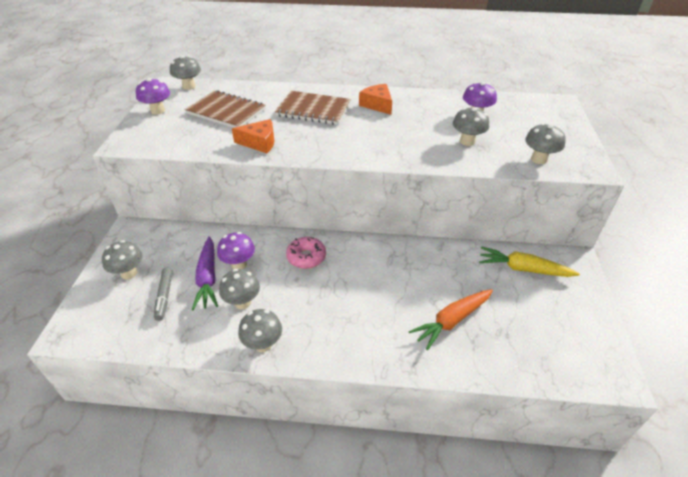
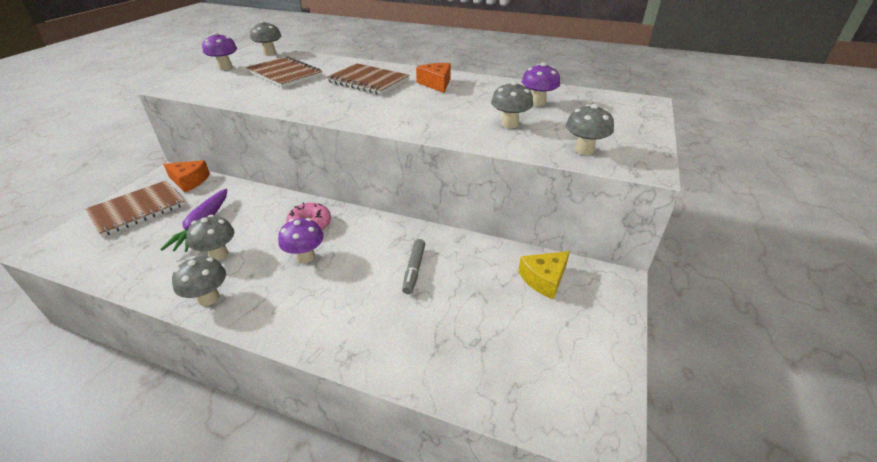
camera: 15 degrees right, 5 degrees down
grey mushroom [102,240,143,280] -> brown notebook [85,180,185,237]
grey marker [154,268,173,321] -> grey marker moved to [402,239,425,294]
purple mushroom [217,232,255,269] -> purple mushroom moved to [278,218,324,263]
orange cheese [232,119,274,153] -> orange cheese moved to [163,160,210,192]
orange carrot [409,289,493,350] -> none
yellow carrot [479,246,580,277] -> yellow cheese [518,251,570,299]

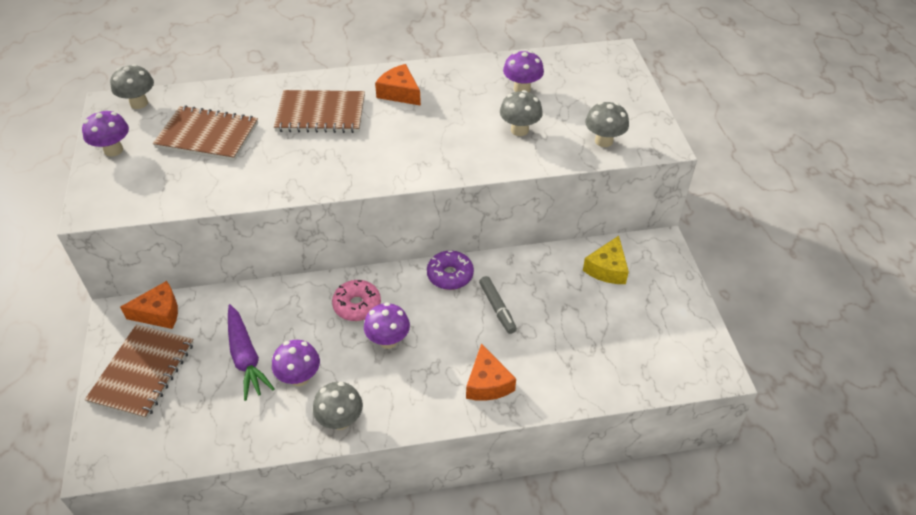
camera: 30 degrees left, 10 degrees up
grey mushroom [186,215,235,261] -> purple mushroom [272,340,320,386]
none -> purple donut [427,251,474,290]
none -> orange cheese [466,343,516,401]

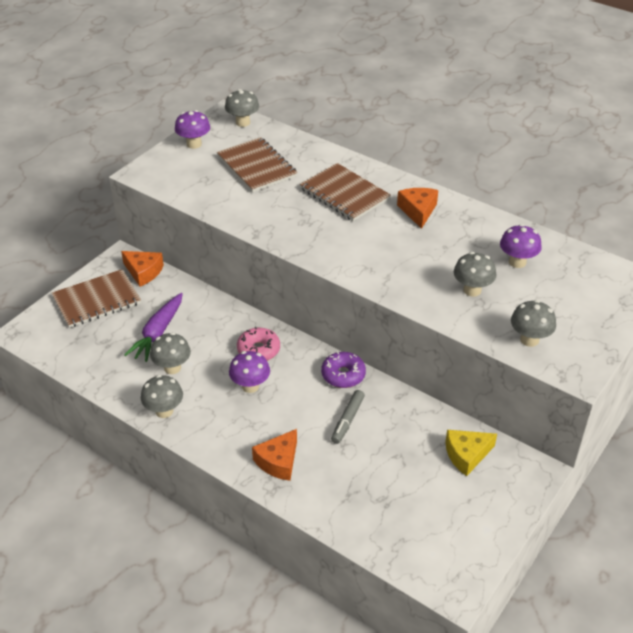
camera: 45 degrees right, 5 degrees down
purple mushroom [272,340,320,386] -> grey mushroom [150,332,191,374]

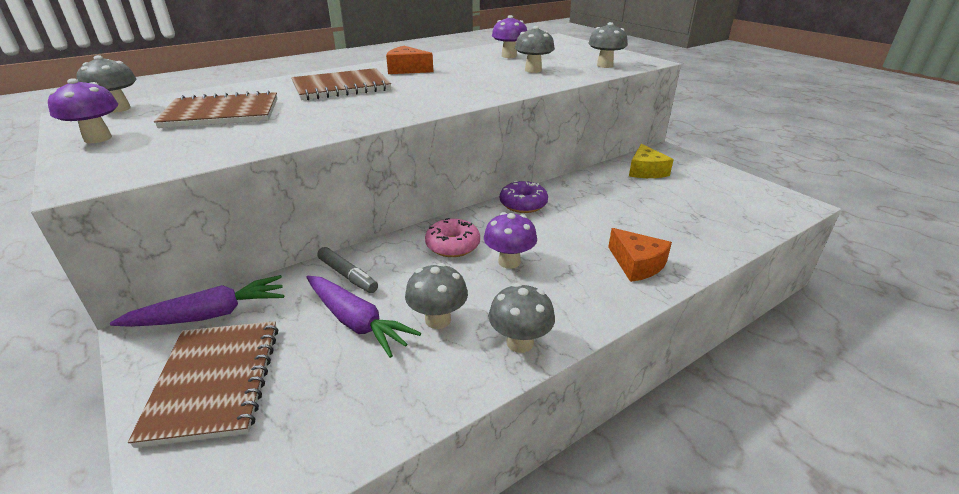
camera: 70 degrees left, 10 degrees down
orange cheese [121,251,164,287] -> purple carrot [110,275,284,327]
grey marker [331,390,365,444] -> grey marker moved to [317,247,378,293]

